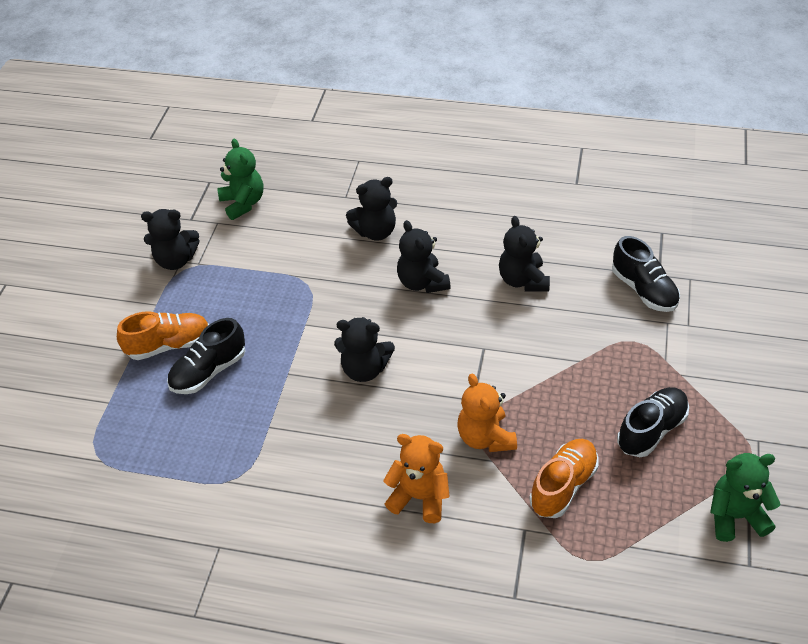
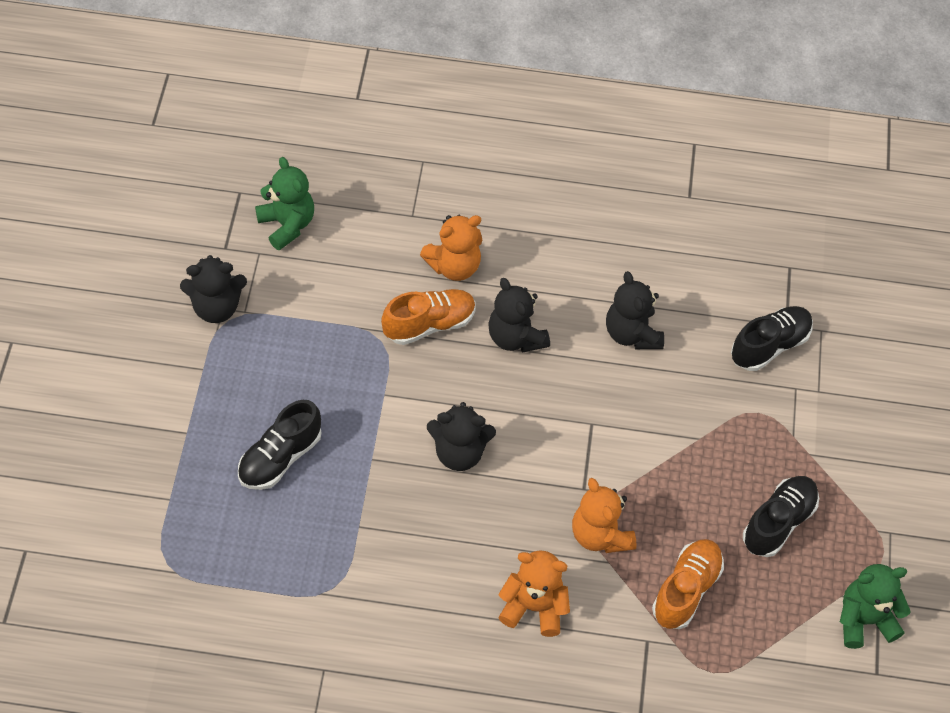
camera: 10 degrees left, 10 degrees up
orange shoe [117,311,209,360] -> orange shoe moved to [381,289,476,345]
black teddy bear [346,177,397,241] -> orange teddy bear [420,215,482,281]
black shoe [612,236,680,312] -> black shoe turned 90 degrees counterclockwise [731,306,813,371]

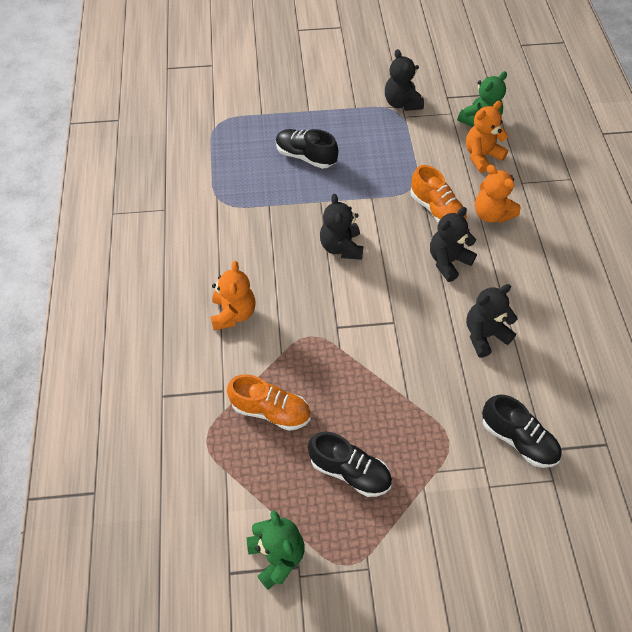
camera: 80 degrees right, 0 degrees up
orange teddy bear [572,478,637,553] -> orange teddy bear moved to [466,101,509,173]

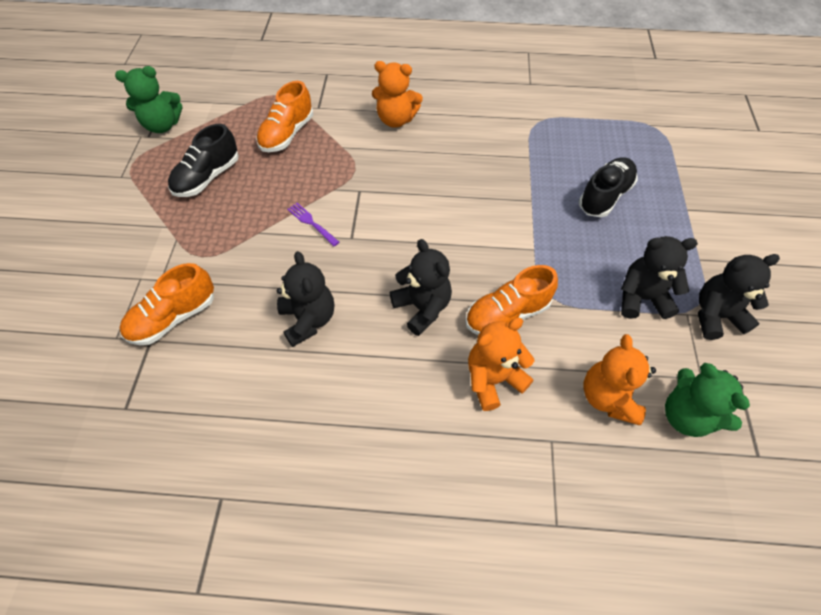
camera: 100 degrees right, 0 degrees up
black teddy bear [320,194,363,260] -> black teddy bear moved to [621,236,698,319]
orange teddy bear [466,101,509,173] -> orange teddy bear turned 150 degrees counterclockwise [583,334,656,425]
black shoe [482,394,562,468] -> orange shoe [120,263,214,345]
none -> purple fork [287,203,340,246]

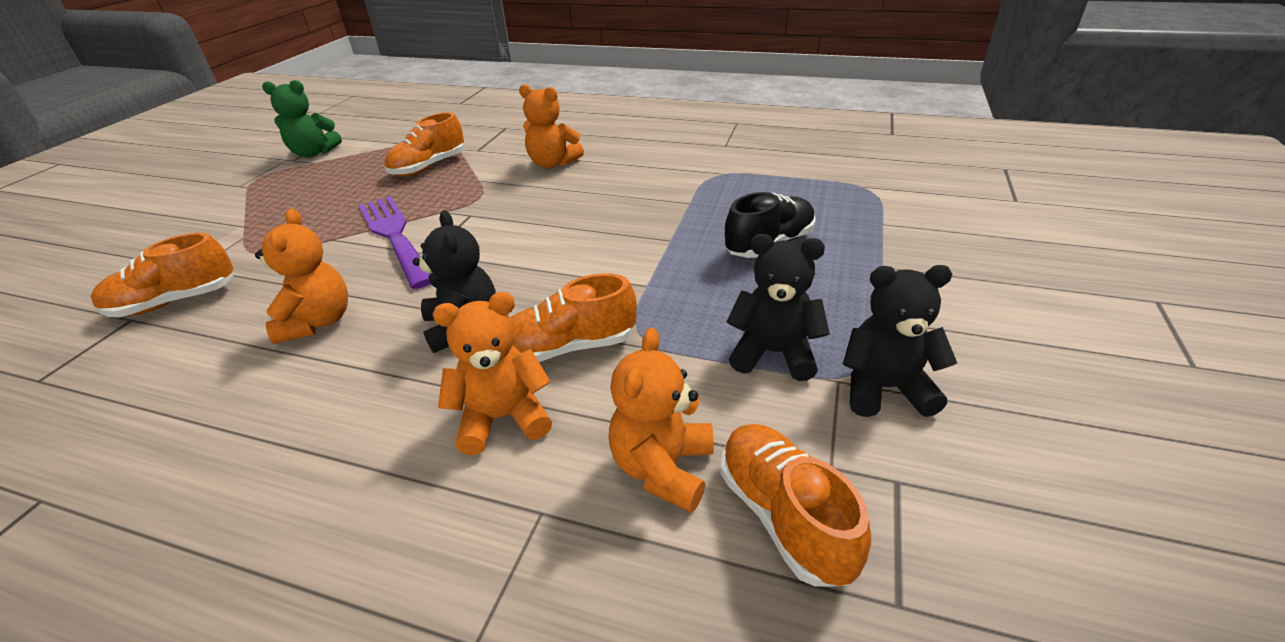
camera: 15 degrees right, 20 degrees down
black shoe [168,124,239,197] -> none
black teddy bear [277,251,334,347] -> orange teddy bear [255,209,348,344]
purple fork [287,203,340,246] -> purple fork [358,196,431,289], size x2.26
green teddy bear [665,363,750,437] -> orange shoe [720,424,871,587]

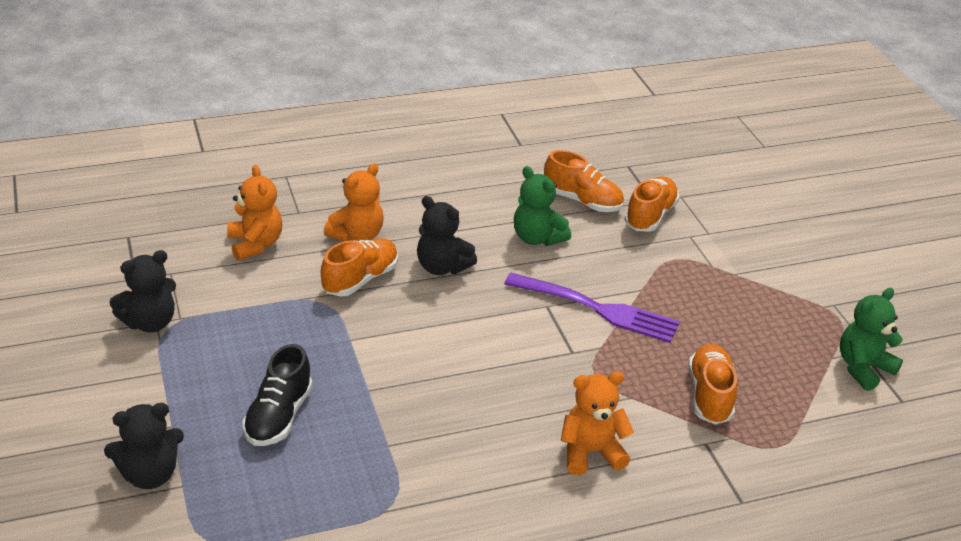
camera: 140 degrees right, 0 degrees up
orange teddy bear [255,209,348,344] -> green teddy bear [514,166,571,246]
orange shoe [720,424,871,587] -> orange shoe moved to [544,150,624,212]
black teddy bear [726,234,830,381] -> black teddy bear moved to [104,403,184,489]

